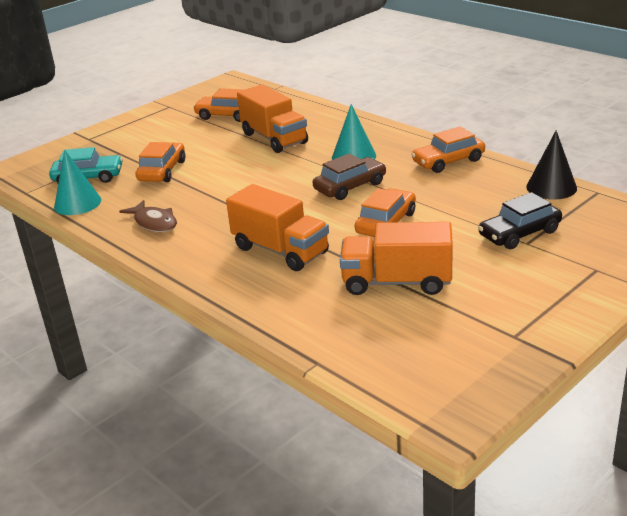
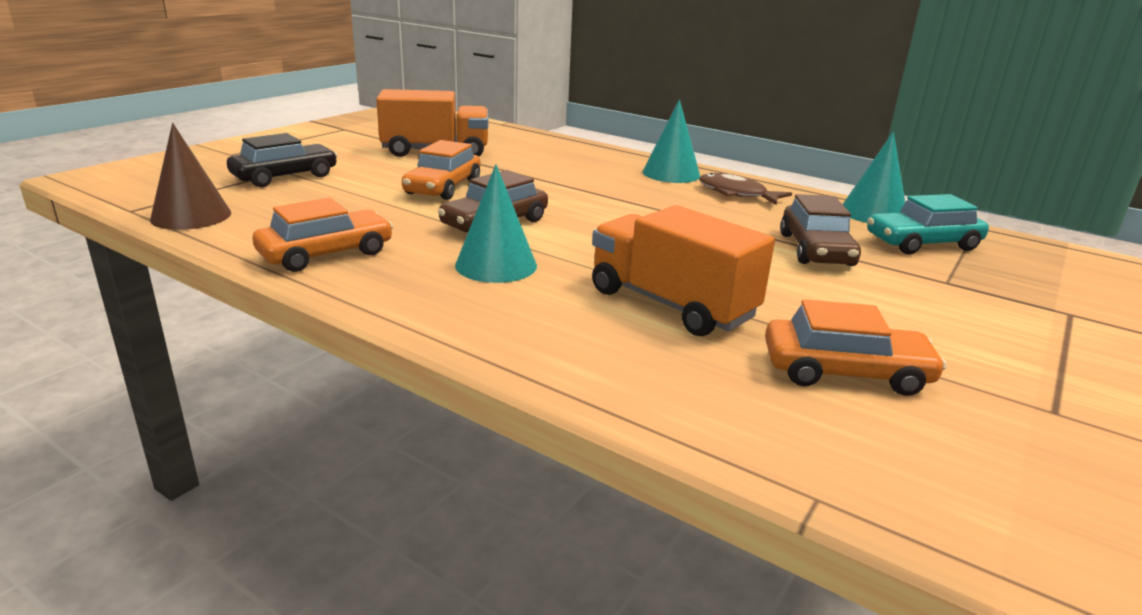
camera: 165 degrees right, 5 degrees down
orange car [135,142,185,182] -> brown car [780,194,861,266]
orange truck [226,184,329,271] -> none
black cone [526,130,577,200] -> brown cone [150,123,231,230]
none -> turquoise cone [643,99,700,183]

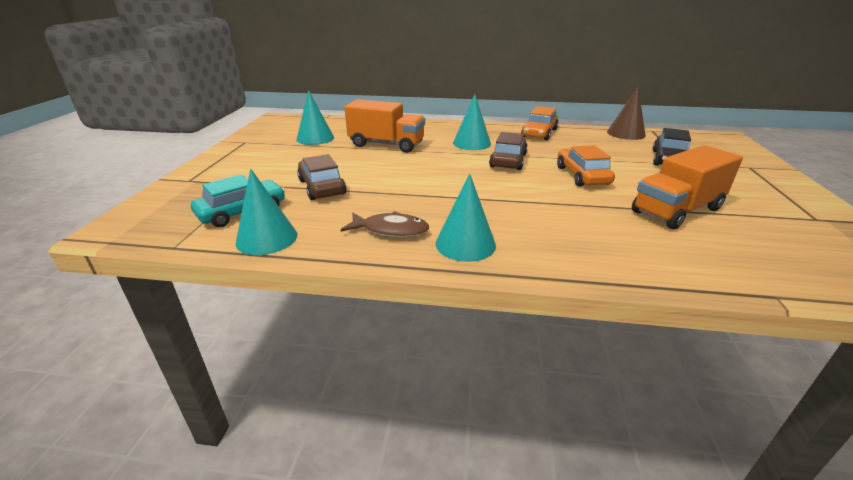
camera: 155 degrees right, 5 degrees up
orange car [765,299,947,396] -> turquoise cone [296,90,334,145]

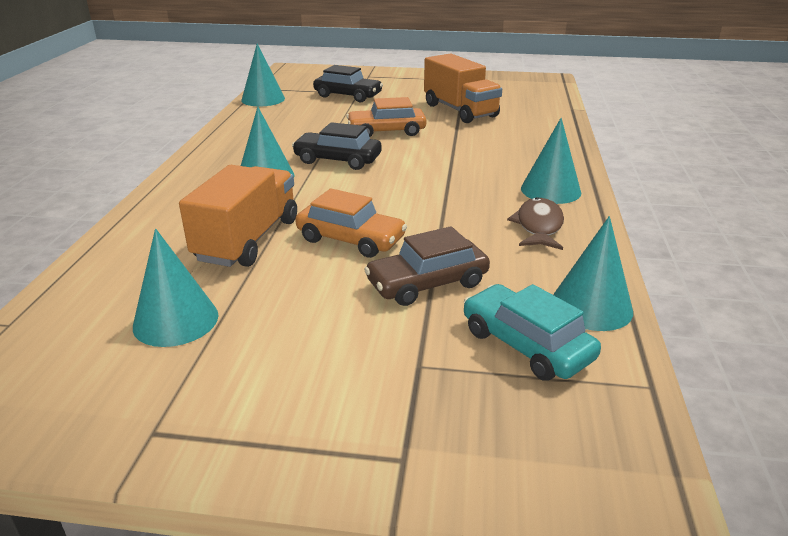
camera: 90 degrees left, 0 degrees up
brown car [489,132,528,170] -> black car [292,122,382,170]
orange car [521,106,558,140] -> orange car moved to [295,188,407,258]
brown cone [607,87,646,140] -> turquoise cone [241,44,285,106]

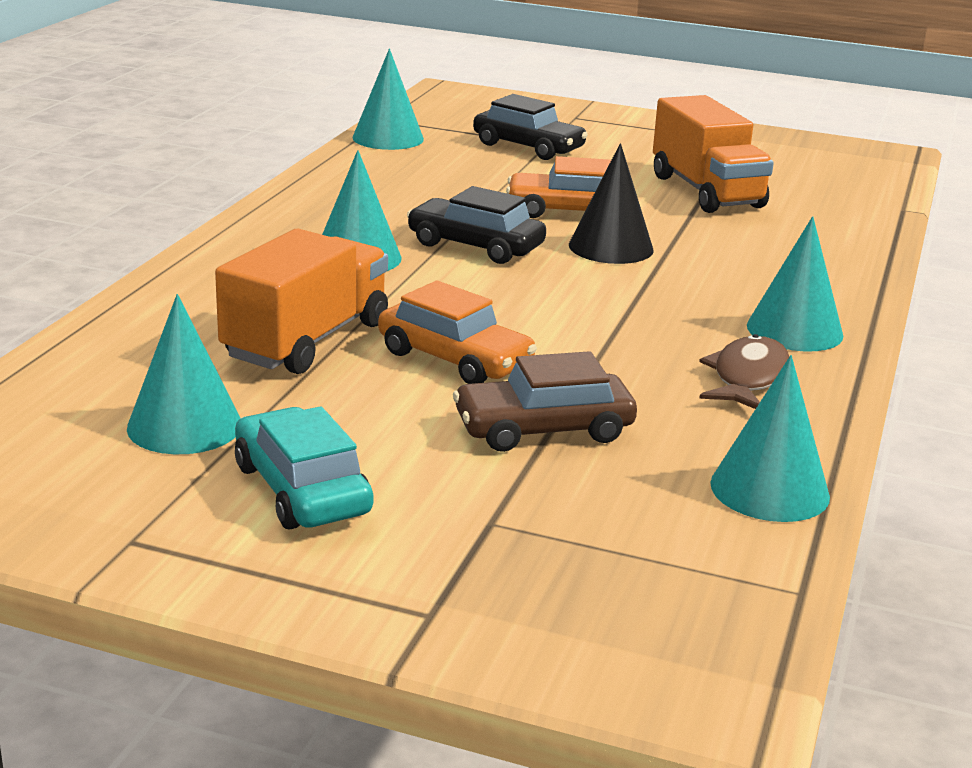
camera: 10 degrees right, 5 degrees down
turquoise car [464,284,601,381] -> turquoise car moved to [235,406,373,530]
none -> black cone [569,143,654,264]

